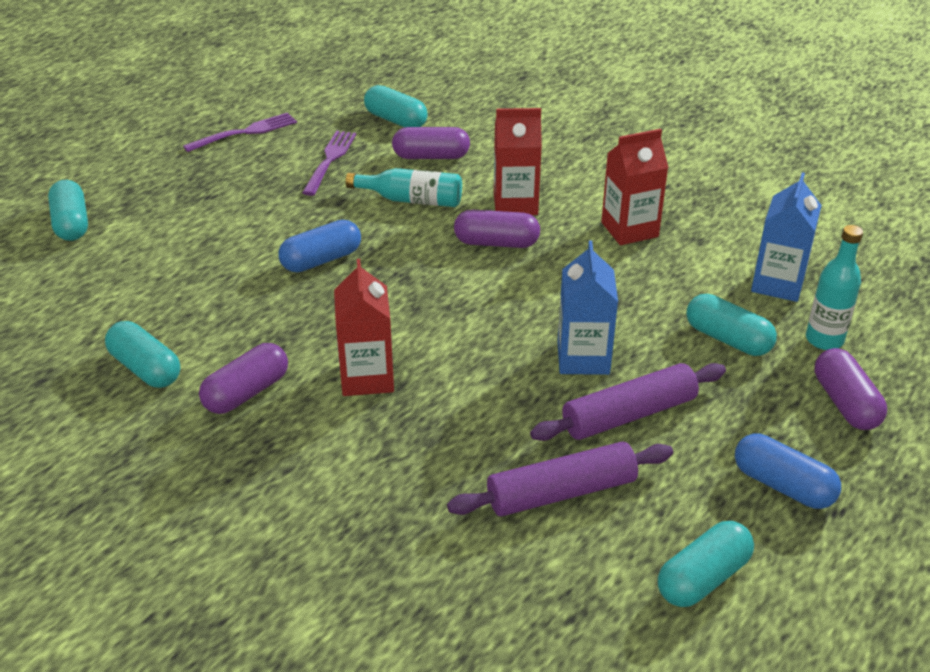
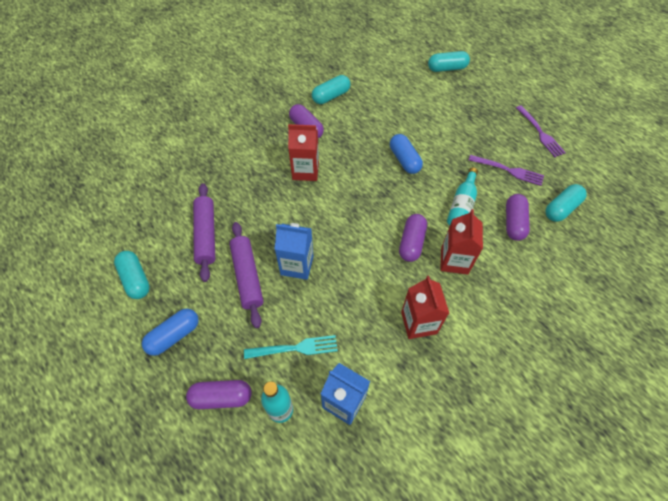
camera: 100 degrees right, 20 degrees up
turquoise capsule [686,294,777,356] -> turquoise fork [244,335,338,359]

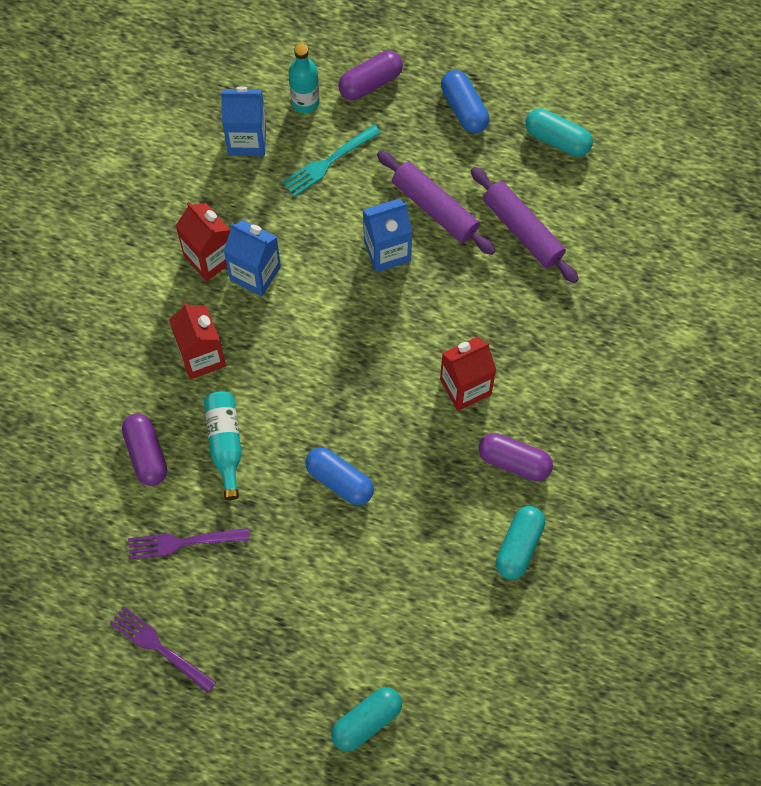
camera: 150 degrees right, 10 degrees up
blue capsule [142,309,199,356] -> blue capsule turned 45 degrees counterclockwise [441,70,489,133]
purple capsule [399,214,427,262] -> none
turquoise capsule [545,184,587,222] -> none
none -> blue carton [224,220,281,297]

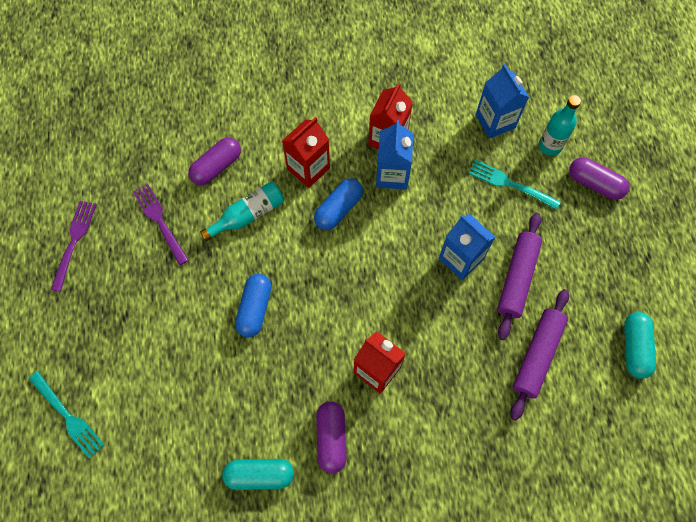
camera: 65 degrees right, 0 degrees up
turquoise capsule [331,687,402,751] -> turquoise fork [29,371,104,459]
blue capsule [441,70,489,133] -> blue capsule moved to [314,178,363,230]

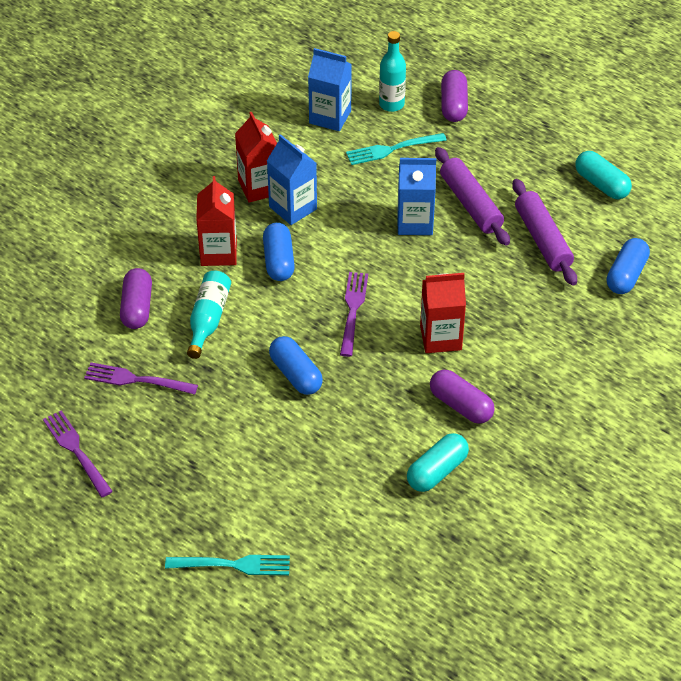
camera: 45 degrees left, 20 degrees down
purple capsule [569,157,629,200] -> purple capsule turned 75 degrees counterclockwise [441,70,468,122]
none -> purple fork [340,272,368,357]
none -> blue capsule [607,238,650,294]

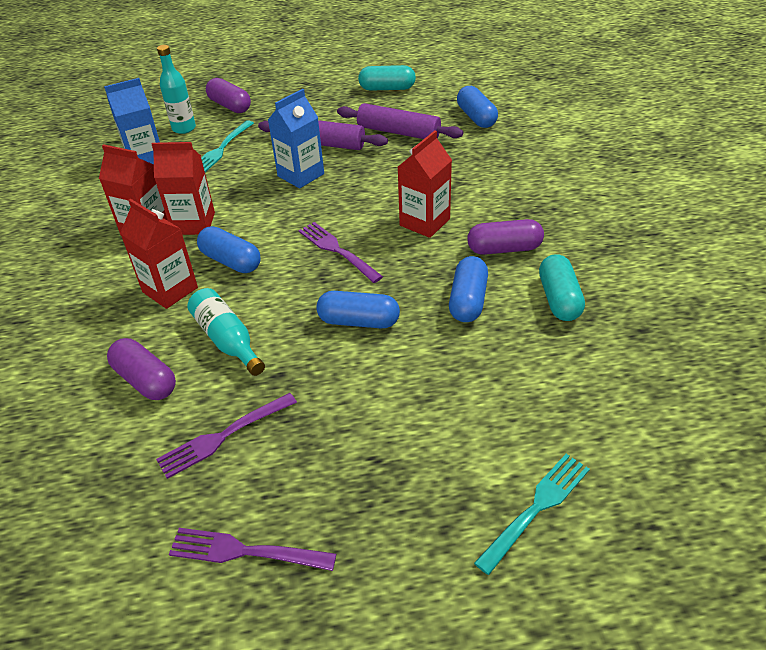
camera: 45 degrees left, 5 degrees down
blue carton [267,134,317,225] -> red carton [152,142,215,235]
none -> blue capsule [449,256,488,322]

